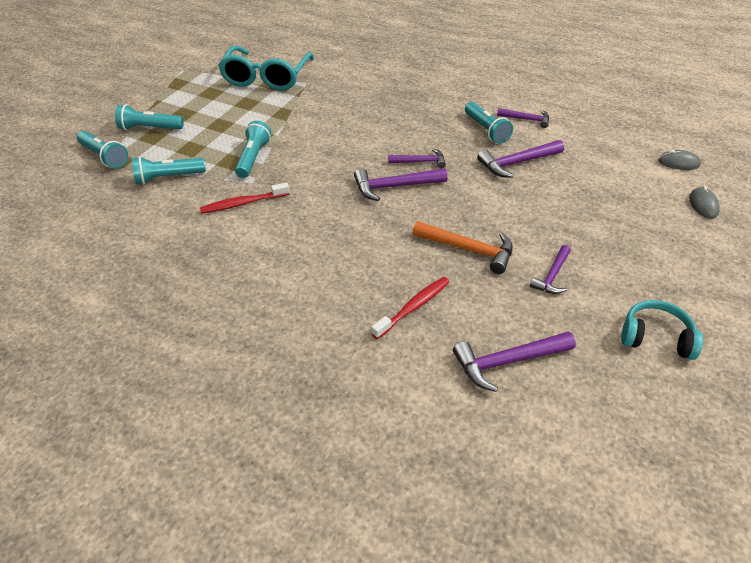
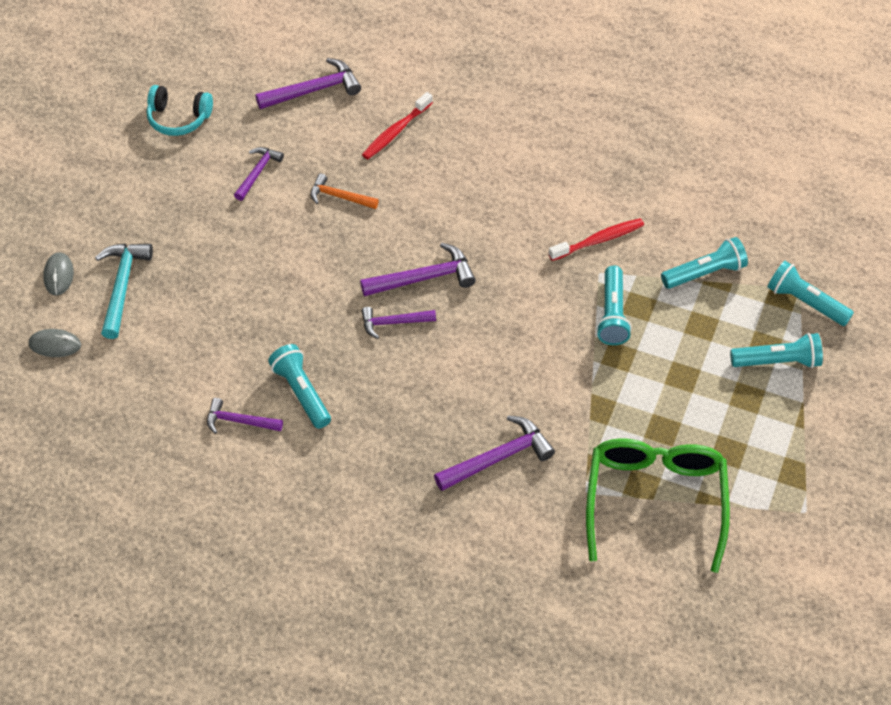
camera: 175 degrees right, 10 degrees up
turquoise glasses [218,46,314,91] -> green glasses [586,439,730,573]
orange hammer [413,221,513,274] -> orange hammer [311,174,379,209], size x0.65
purple hammer [477,140,564,178] -> purple hammer moved to [434,416,555,491]
none -> turquoise hammer [95,244,153,339]

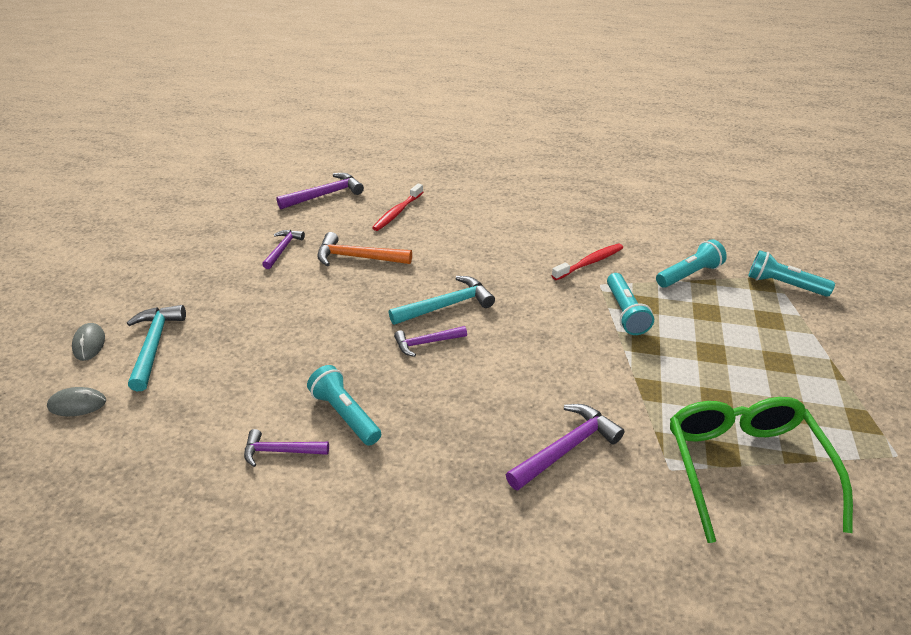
camera: 10 degrees left, 15 degrees down
turquoise headphones [147,85,213,136] -> none
orange hammer [311,174,379,209] -> orange hammer [317,232,412,266], size x1.55
purple hammer [360,243,476,296] -> turquoise hammer [389,276,495,325]
turquoise flashlight [730,333,823,368] -> none

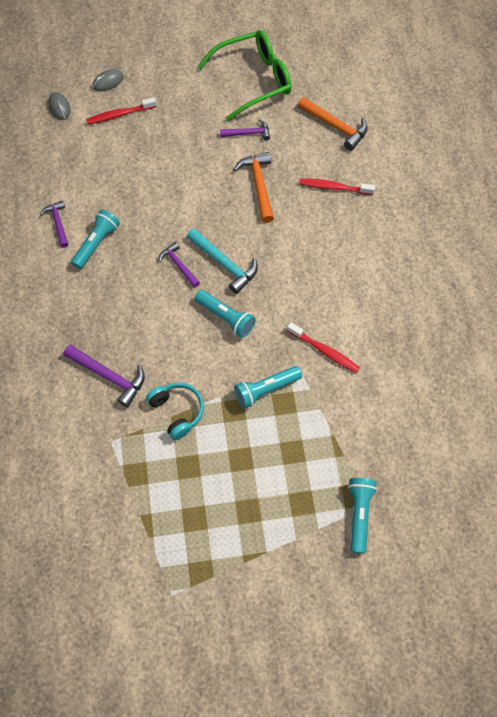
camera: 70 degrees right, 25 degrees up
turquoise hammer [127,305,186,391] -> red toothbrush [86,97,157,125]
purple hammer [276,173,364,209] -> orange hammer [298,97,368,151]
turquoise flashlight [656,239,727,288] -> turquoise flashlight moved to [195,290,256,338]
green glasses [670,397,853,543] -> green glasses moved to [197,30,292,121]
none -> turquoise headphones [146,382,204,440]

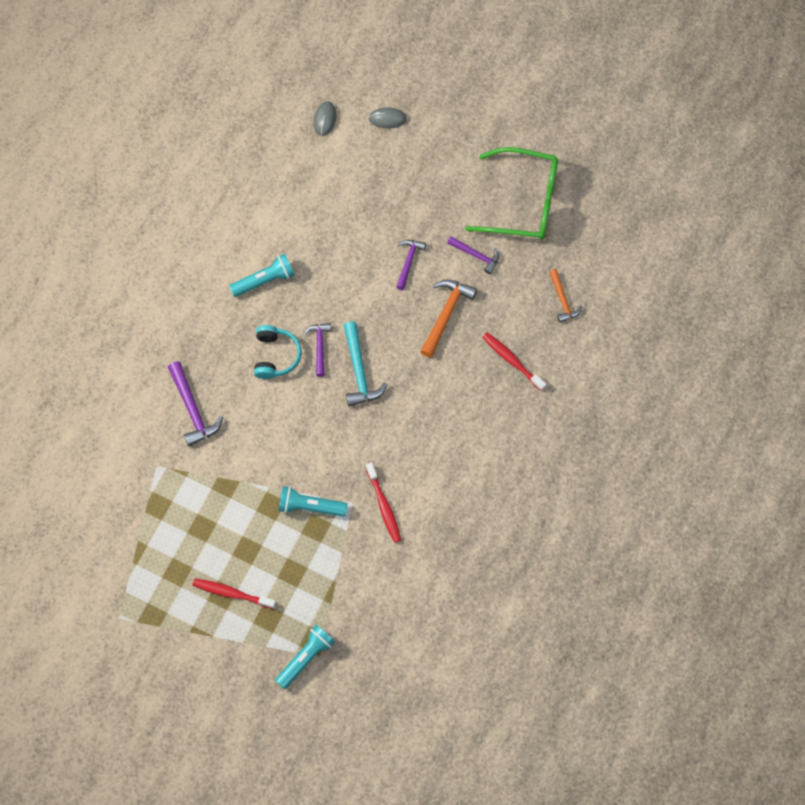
camera: 35 degrees right, 5 degrees up
purple hammer [40,200,68,248] -> purple hammer moved to [396,240,426,290]
red toothbrush [86,97,157,125] -> red toothbrush moved to [193,578,276,609]
turquoise headphones [146,382,204,440] -> turquoise headphones moved to [254,325,302,379]
turquoise flashlight [195,290,256,338] -> none
orange hammer [298,97,368,151] -> orange hammer [549,269,582,323], size x0.65

